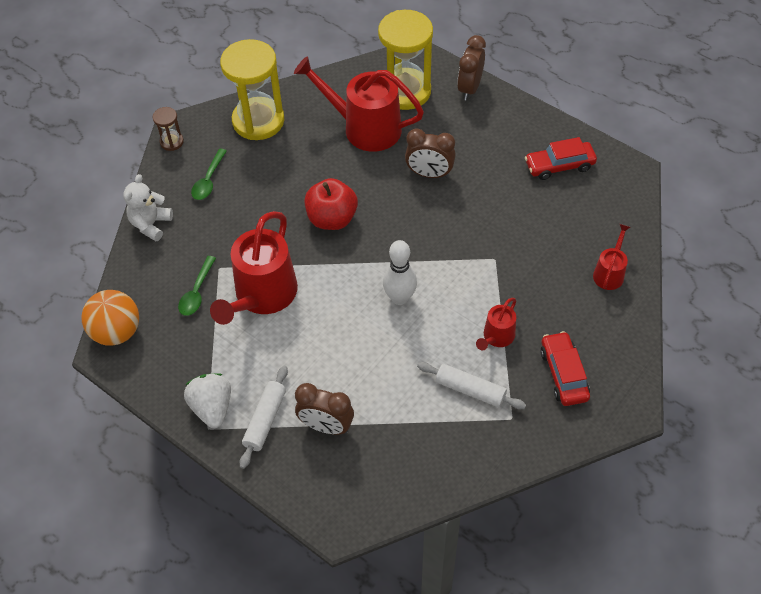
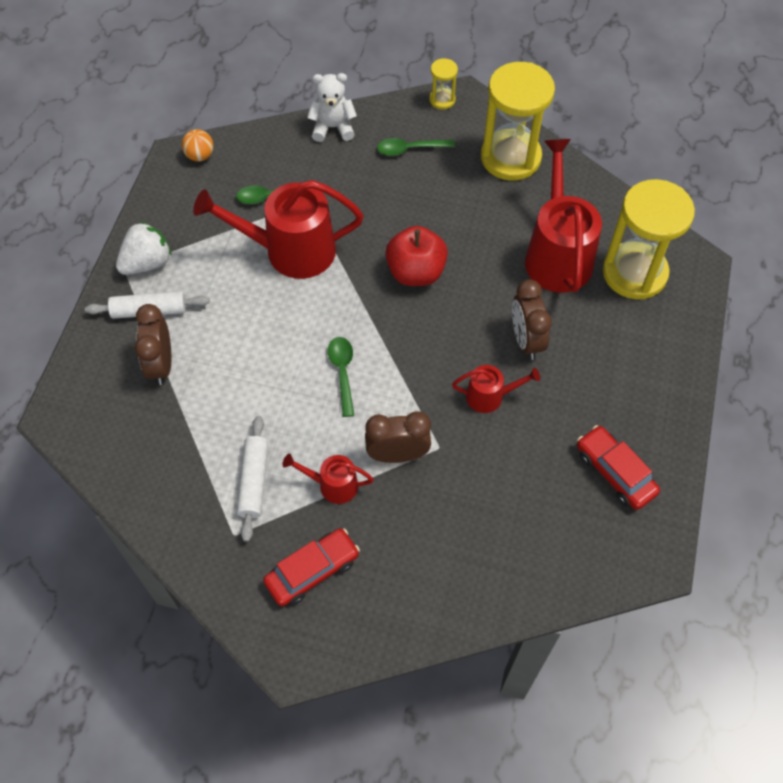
camera: 65 degrees right, 5 degrees up
orange ball [81,290,139,346] -> orange ball [182,129,214,161], size x0.56
brown hourglass [153,107,184,151] -> yellow hourglass [429,58,458,109]
white bowling pin [383,240,417,305] -> green spoon [328,337,354,417]
brown clock [457,35,486,101] -> brown clock moved to [365,411,431,463]
red watering can [593,224,631,290] -> red watering can moved to [452,365,540,413]

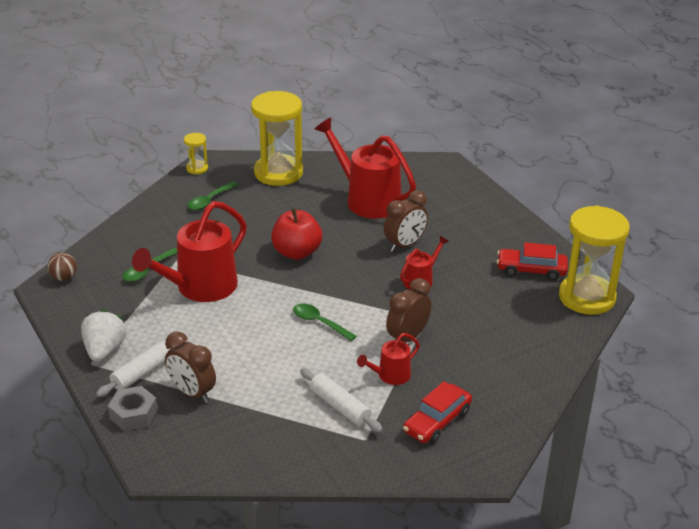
camera: 45 degrees left, 25 degrees down
orange ball [182,129,214,161] -> brown ball [47,252,77,281]
red car [263,528,360,606] -> red car turned 150 degrees counterclockwise [403,381,472,444]
white teddy bear [307,73,357,142] -> none
brown clock [512,279,552,360] -> brown clock turned 75 degrees counterclockwise [384,190,428,252]
yellow hourglass [603,179,695,299] -> yellow hourglass moved to [559,206,630,315]
none -> grey nut [108,386,158,431]

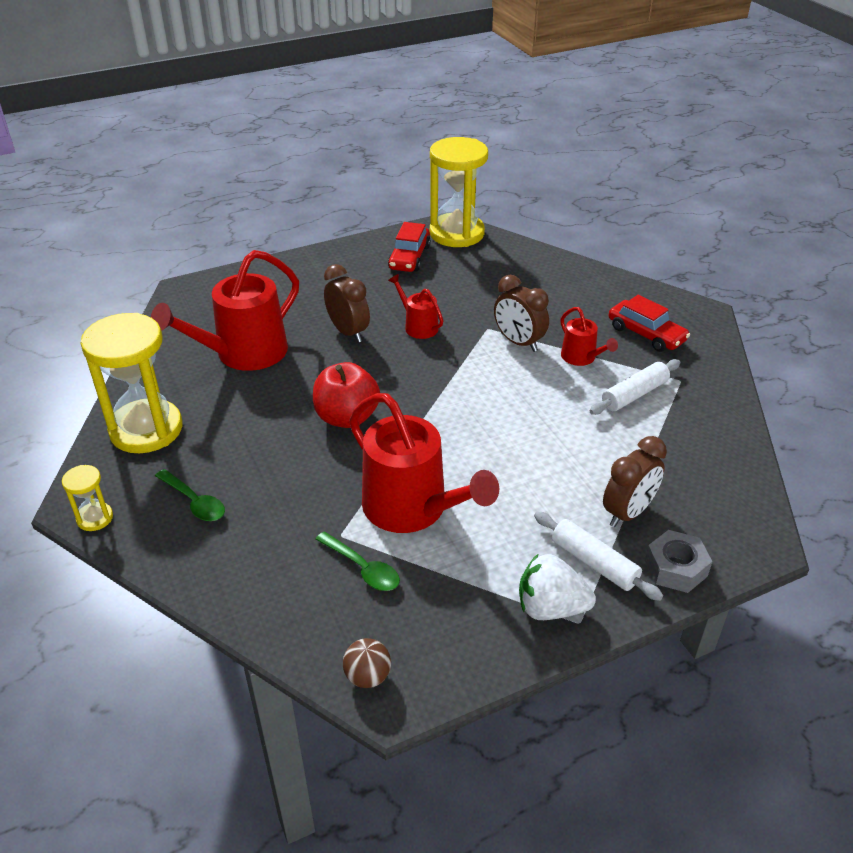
camera: 85 degrees left, 5 degrees up
green spoon [293,303,357,341] -> none

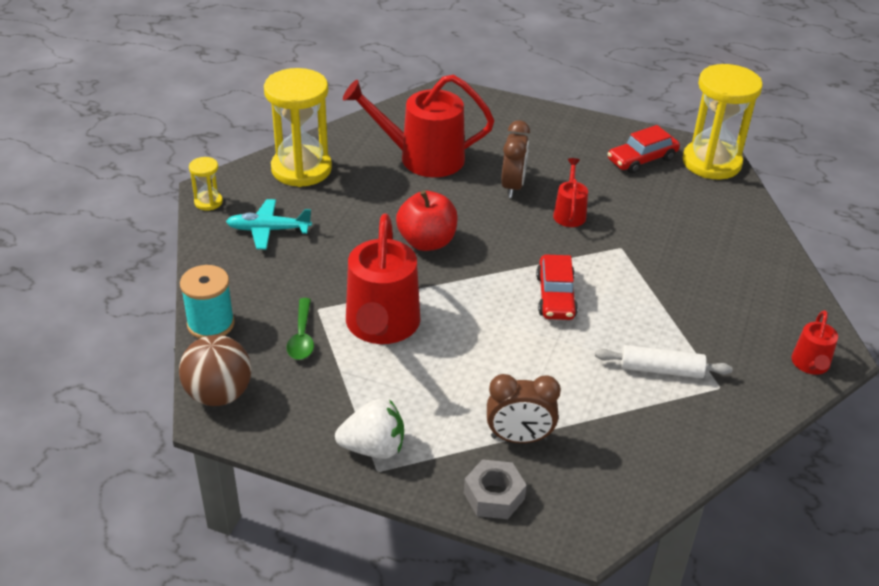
camera: 45 degrees right, 0 degrees up
green spoon [155,469,225,521] -> turquoise plane [226,199,312,249]
brown ball [343,638,391,688] -> brown ball [179,335,251,406], size x1.79
brown clock [494,275,549,352] -> none
white strawberry [519,553,596,620] -> white strawberry turned 120 degrees clockwise [335,399,404,459]
white rolling pin [534,511,663,601] -> none
red watering can [561,307,618,366] -> red watering can moved to [791,310,838,375]
red car [609,295,690,352] -> red car moved to [536,254,578,320]
none -> turquoise spool [180,265,235,339]

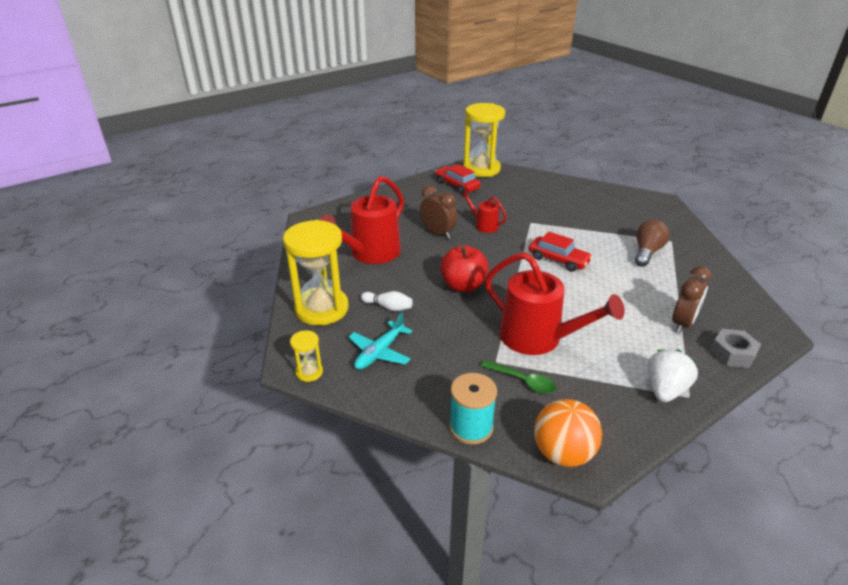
camera: 55 degrees left, 5 degrees down
brown ball [179,335,251,406] -> orange ball [534,399,602,467]
white rolling pin [595,345,733,378] -> brown light bulb [635,219,670,267]
red car [607,125,680,174] -> red car turned 135 degrees clockwise [435,164,481,194]
red watering can [791,310,838,375] -> none
none -> white bowling pin [361,291,413,311]

